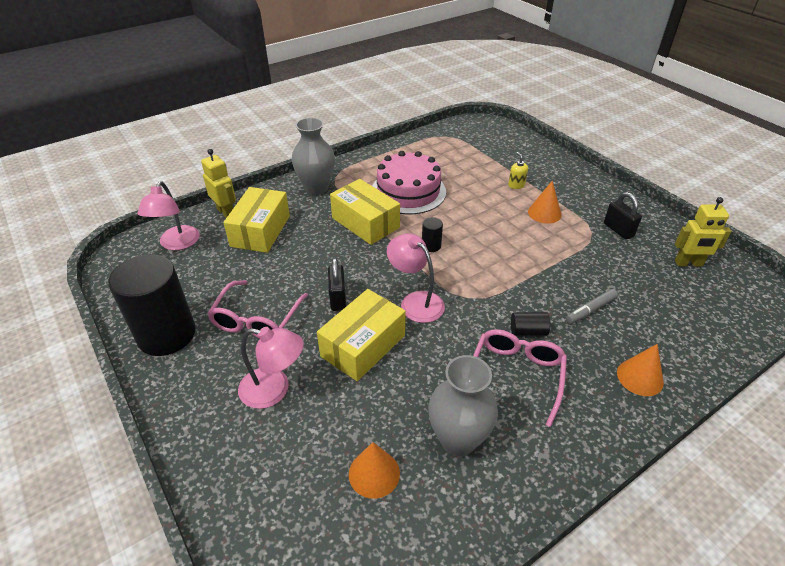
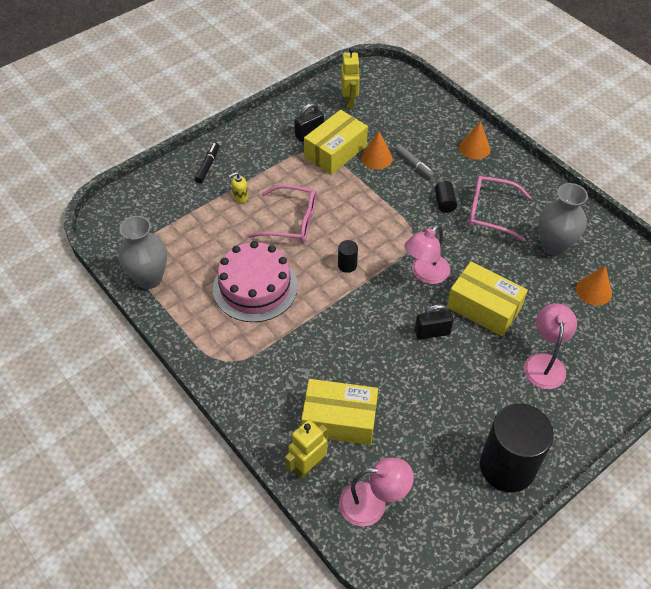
camera: 95 degrees left, 10 degrees up
pink glasses [207,280,308,339] -> pink glasses moved to [248,185,317,242]
grey vase [292,117,335,195] -> grey vase moved to [118,216,167,289]
yellow box [330,179,400,245] -> yellow box moved to [304,110,368,175]
orange cone [528,181,561,224] -> orange cone moved to [361,131,393,169]
none -> black marker [195,143,219,183]

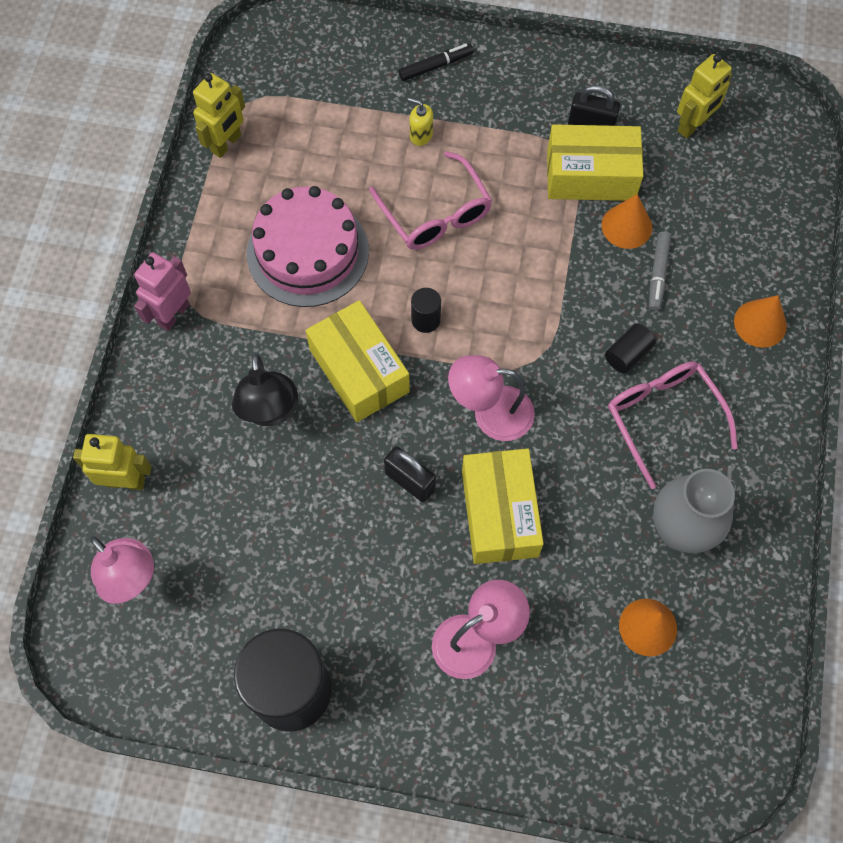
camera: 50 degrees right, 15 degrees up
grey vase [118,216,167,289] -> yellow robot [193,73,245,158]
yellow box [301,379,378,445] -> yellow box moved to [306,300,410,422]
none -> pink robot [134,252,191,331]
none -> black lamp [232,354,298,426]

